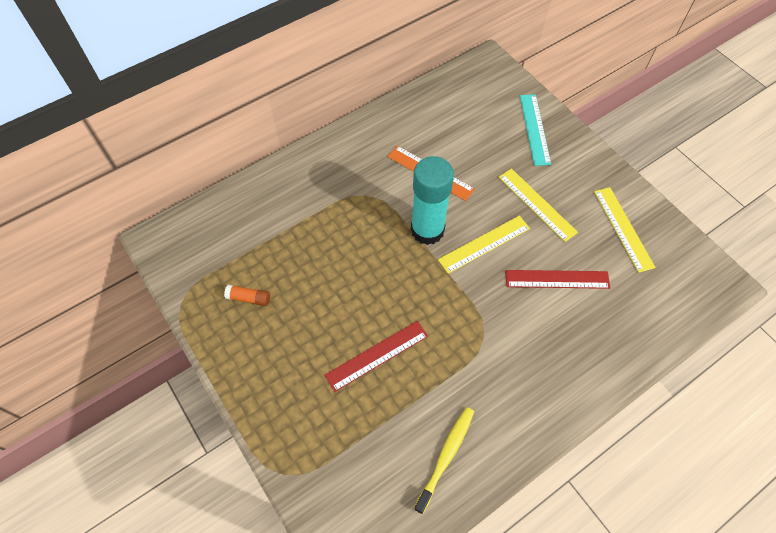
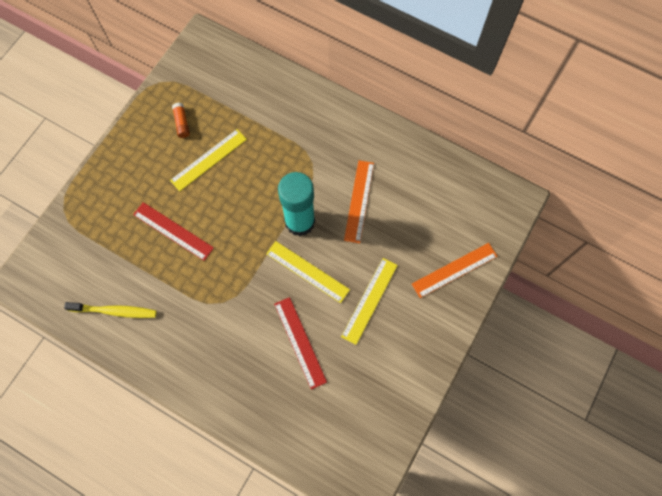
camera: 65 degrees right, 10 degrees up
turquoise ruler [520,95,551,166] -> orange ruler [412,243,498,298]
yellow ruler [594,187,656,273] -> yellow ruler moved to [170,129,247,191]

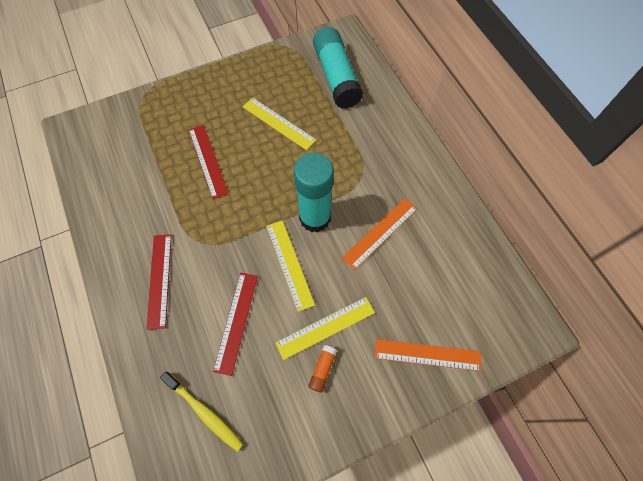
camera: 35 degrees right, 5 degrees down
yellow toothbrush [64,302,157,318] -> yellow toothbrush moved to [160,372,243,452]
yellow ruler [170,129,247,191] -> yellow ruler turned 45 degrees clockwise [243,97,316,150]
orange glue stick [172,103,190,138] -> orange glue stick moved to [308,345,337,393]
none -> red ruler [147,234,172,330]
none -> turquoise glue stick [313,27,363,109]

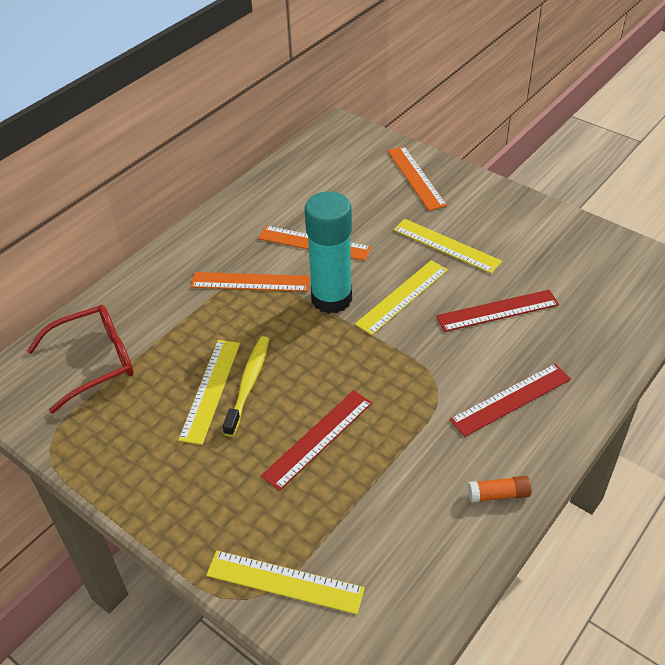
camera: 115 degrees left, 20 degrees down
yellow toothbrush [160,372,243,452] -> yellow toothbrush moved to [223,336,270,437]
orange glue stick [308,345,337,393] -> orange glue stick moved to [468,476,532,503]
turquoise glue stick [313,27,363,109] -> red glasses [27,305,134,414]
none -> orange ruler [191,272,310,292]
none -> yellow ruler [206,551,365,614]

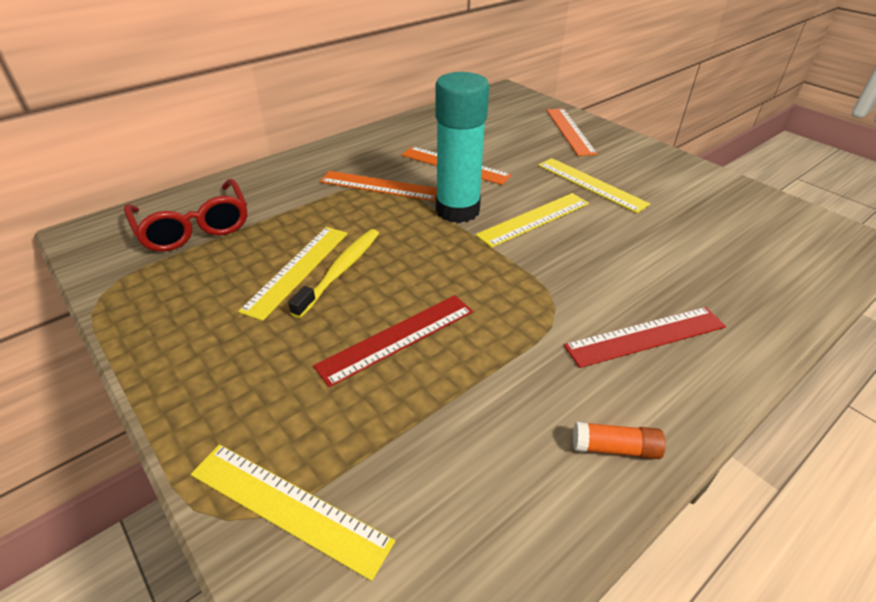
camera: 10 degrees right, 5 degrees down
red glasses [27,305,134,414] -> red glasses turned 75 degrees clockwise [124,179,247,252]
red ruler [436,290,559,332] -> none

